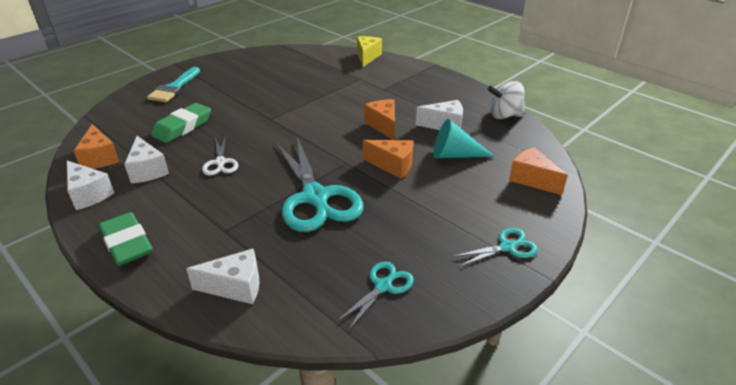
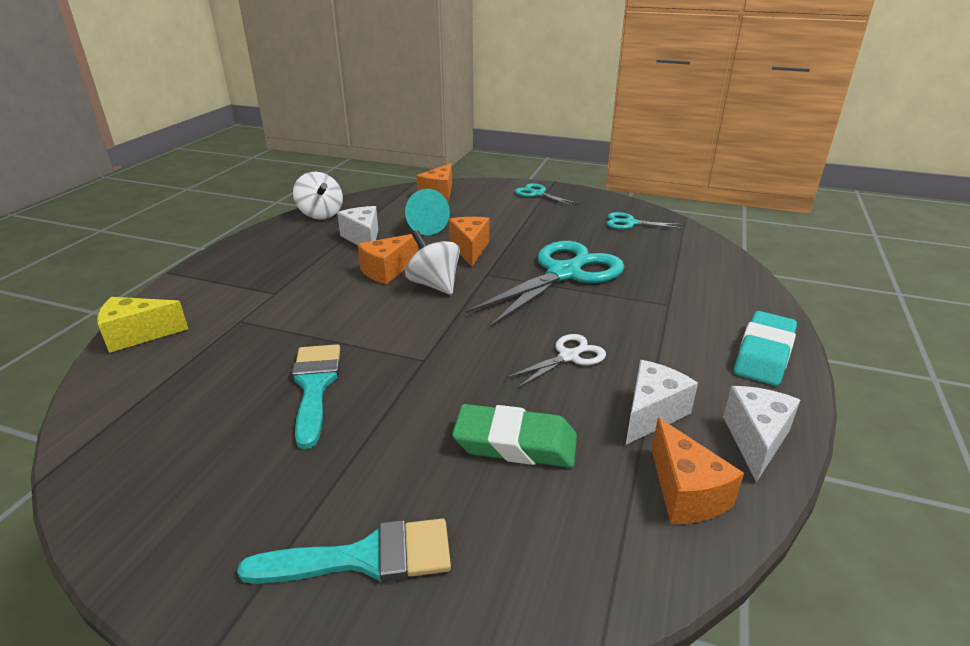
camera: 115 degrees left, 5 degrees down
orange cheese [74,124,119,169] -> orange cheese turned 120 degrees clockwise [652,418,744,524]
green eraser [99,212,152,266] -> turquoise eraser [734,311,797,386]
white cheese [186,249,260,304] -> none
none -> turquoise brush [292,344,340,449]
none -> white spinning top [405,230,460,295]

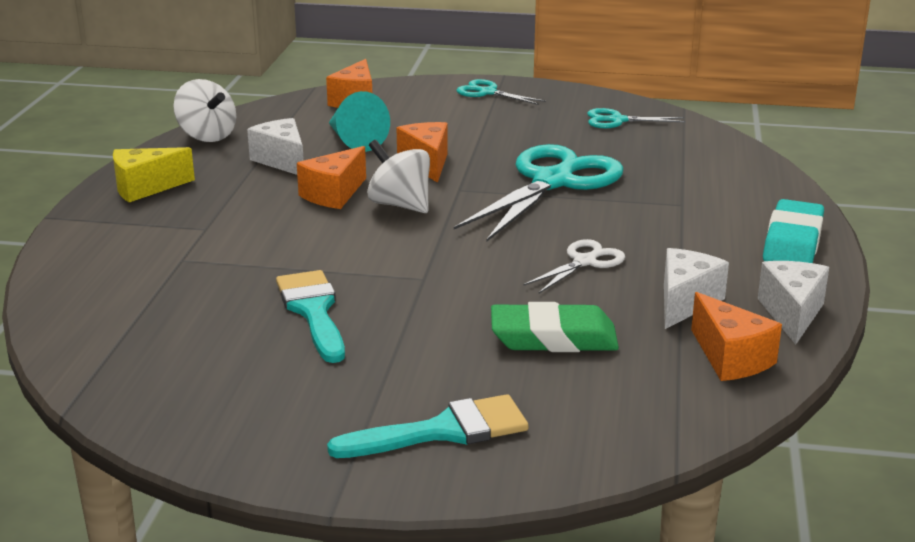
camera: 10 degrees left, 5 degrees down
yellow cheese [97,297,188,353] -> yellow cheese moved to [113,147,195,202]

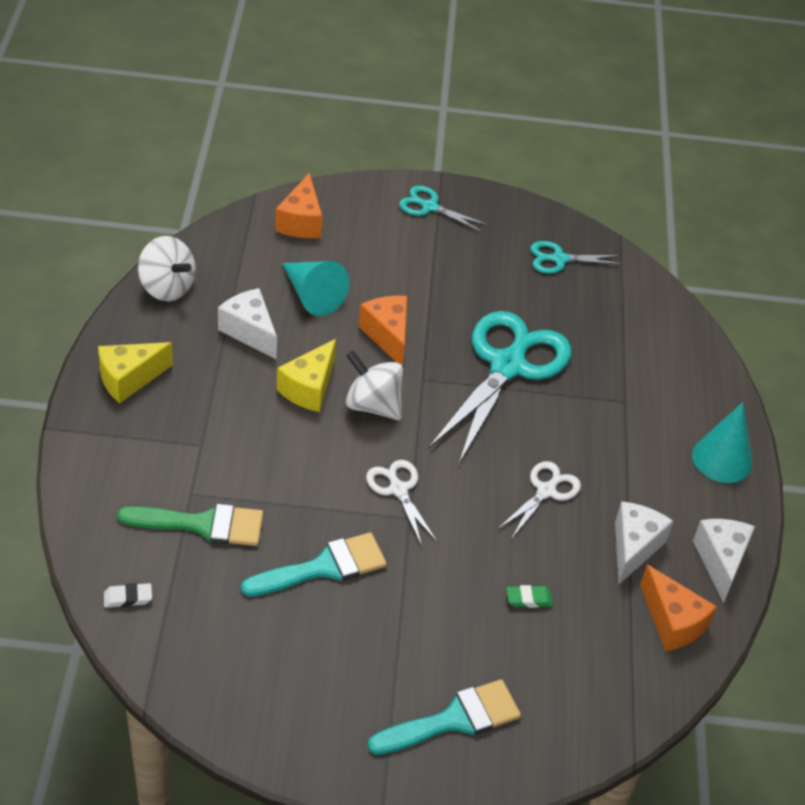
camera: 10 degrees left, 20 degrees up
turquoise brush [276,270,345,363] -> turquoise brush turned 90 degrees clockwise [241,532,387,597]
orange cheese [297,146,366,209] -> yellow cheese [277,339,336,412]
green eraser [491,302,619,352] -> green eraser [506,585,553,608], size x0.45
turquoise eraser [763,199,824,263] -> turquoise cone [692,402,752,483]
none -> white eraser [104,583,152,608]
none -> green brush [117,504,263,546]
none -> white scissors [366,460,437,546]

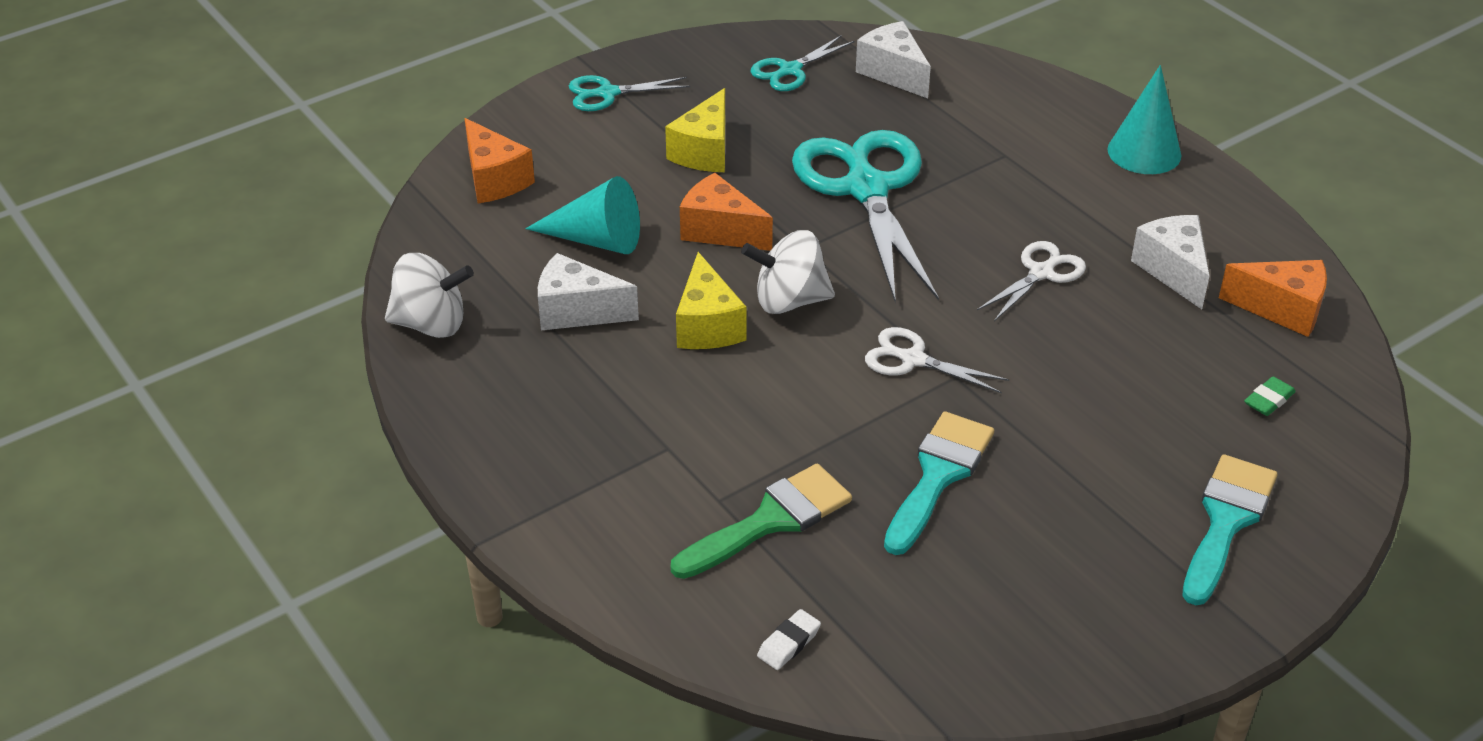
camera: 35 degrees left, 5 degrees down
yellow cheese [98,342,173,403] -> yellow cheese moved to [665,88,725,172]
white scissors [498,461,581,538] -> white scissors turned 45 degrees clockwise [977,241,1086,321]
green eraser [506,585,553,608] -> green eraser moved to [1244,376,1296,416]
white cheese [693,519,755,603] -> white cheese moved to [856,21,931,98]

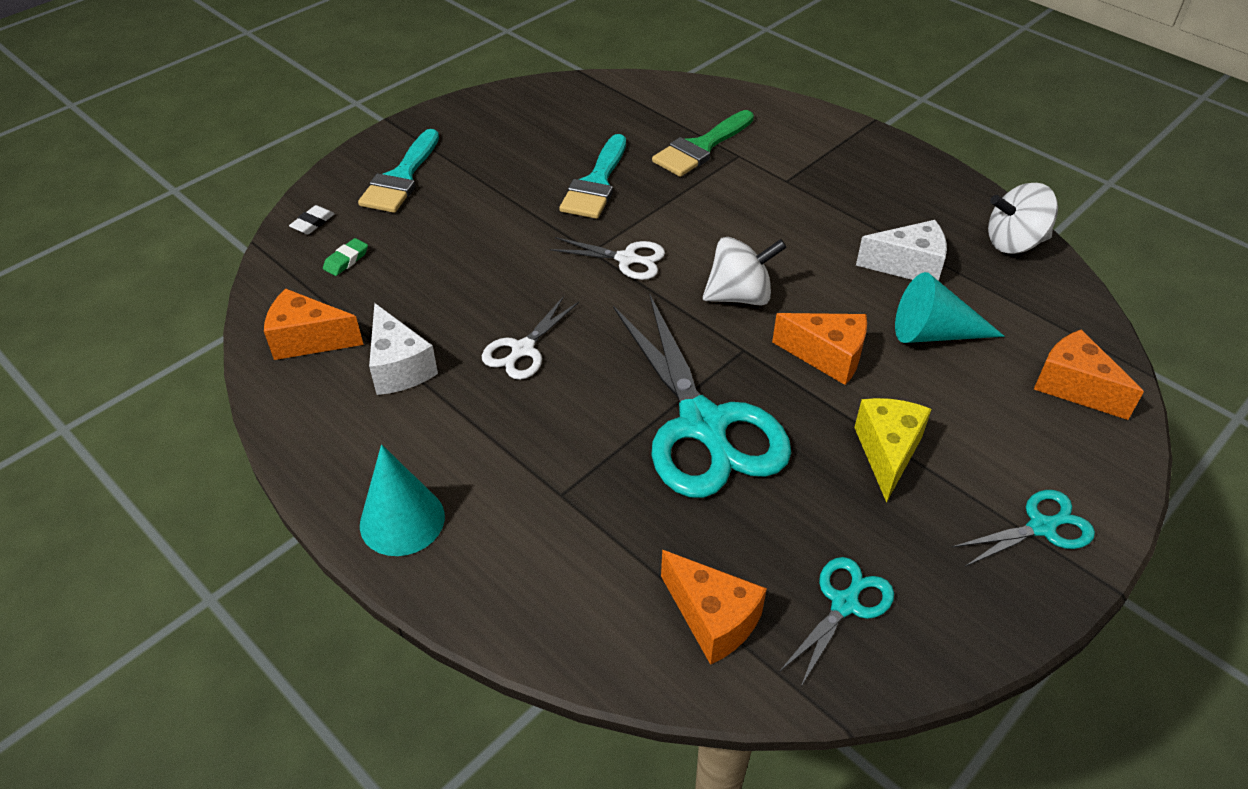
camera: 170 degrees right, 5 degrees up
yellow cheese [676,252,747,349] -> none
white eraser [757,609,821,670] -> white eraser moved to [289,205,335,234]
white cheese [856,21,931,98] -> orange cheese [661,550,767,665]

